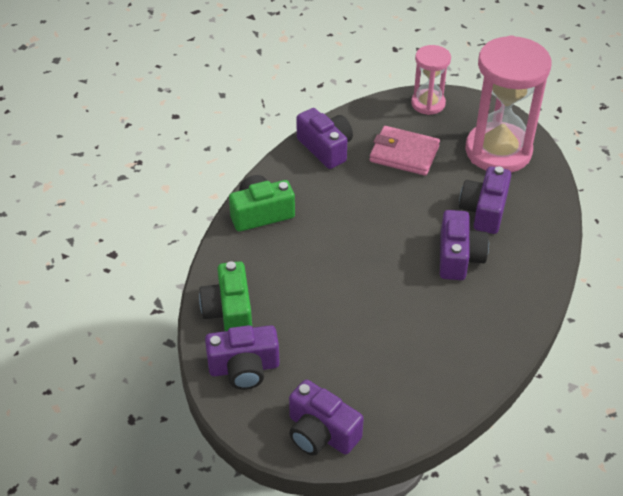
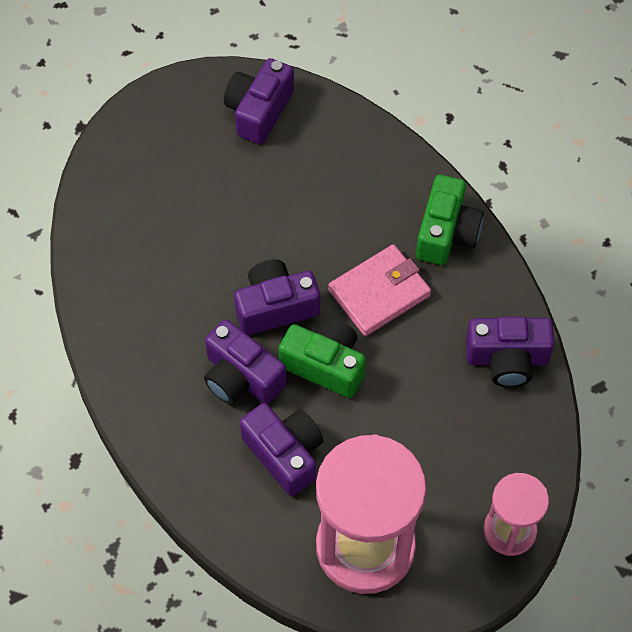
camera: 125 degrees right, 15 degrees up
green camera [199,261,252,331] -> green camera moved to [279,317,366,398]
purple camera [289,380,364,456] -> purple camera moved to [234,260,320,335]
pink wallet [370,126,440,176] -> pink wallet moved to [328,244,431,336]

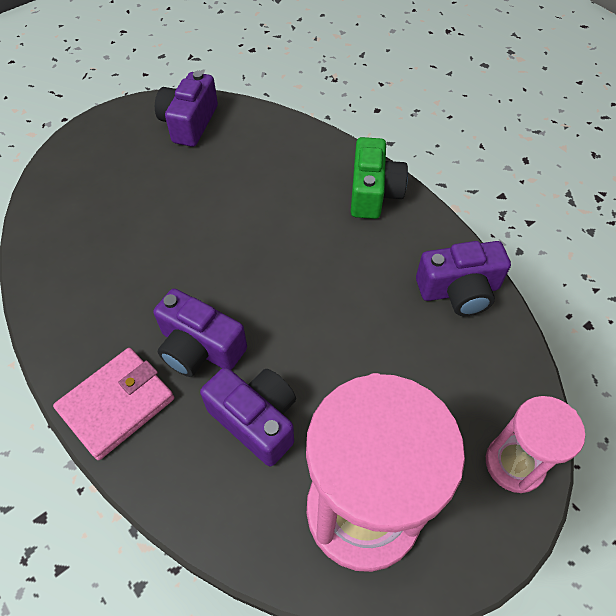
camera: 10 degrees left, 5 degrees down
purple camera [234,260,320,335] -> none
green camera [279,317,366,398] -> none
pink wallet [328,244,431,336] -> pink wallet moved to [53,348,174,460]

